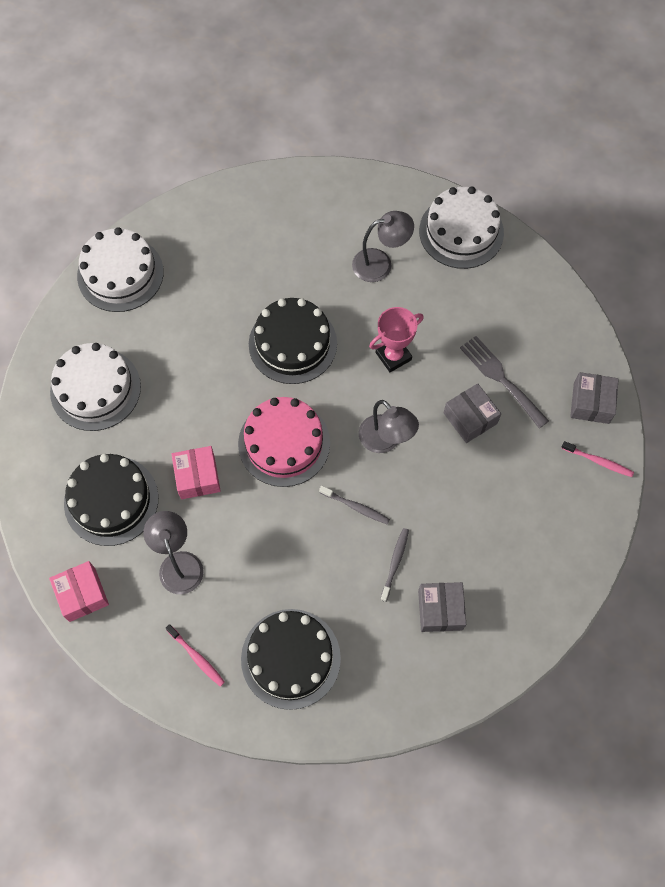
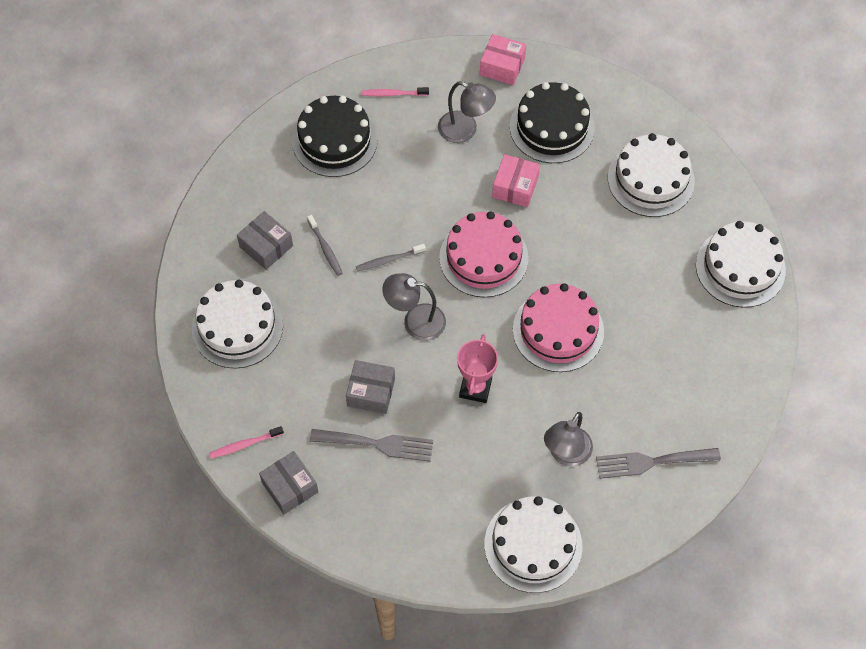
camera: 135 degrees right, 5 degrees down
pink box [171,446,221,499] -> pink box turned 75 degrees clockwise [492,154,540,207]
black cake [249,298,337,384] -> pink cake [513,283,604,372]
none -> white cake [192,280,283,369]
none -> grey fork [596,448,721,479]

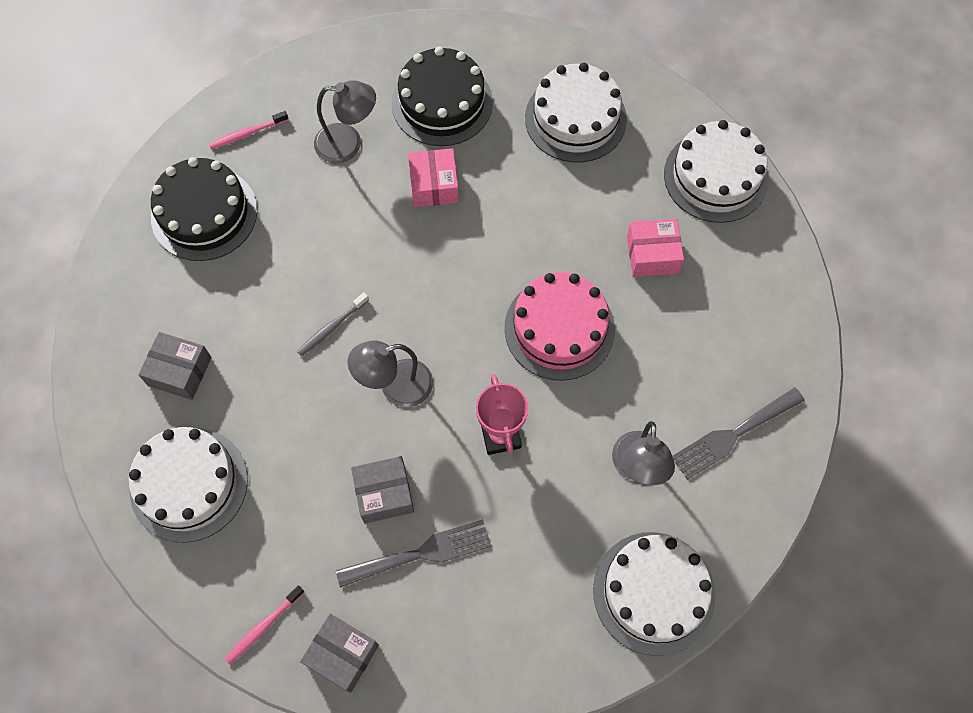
camera: 25 degrees left, 5 degrees up
grey toothbrush [307,215,342,276] -> none
pink cake [439,211,529,297] -> none
pink box [480,34,526,85] -> pink box moved to [627,219,684,277]

